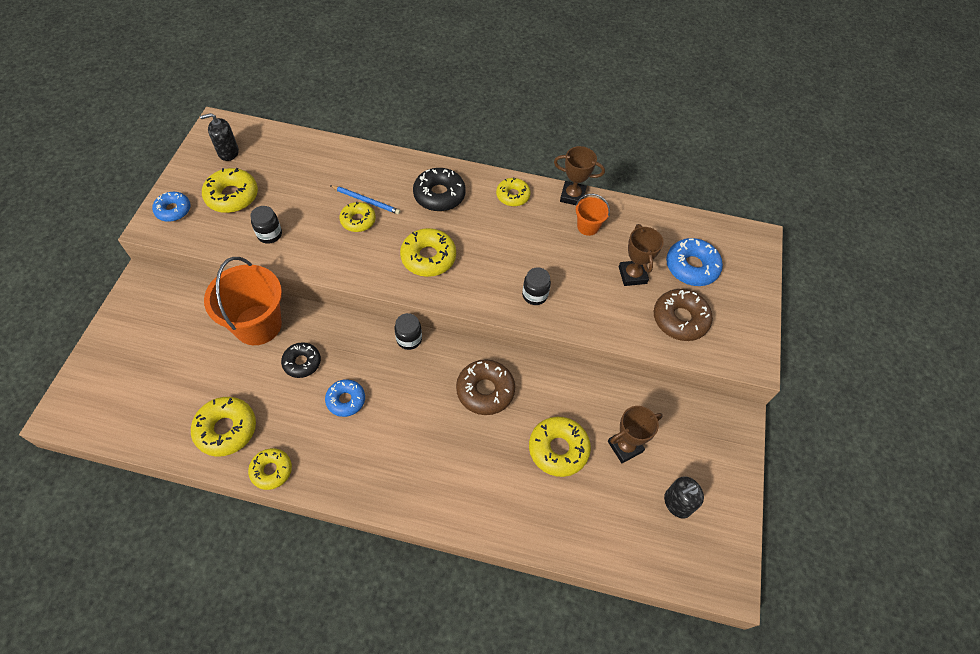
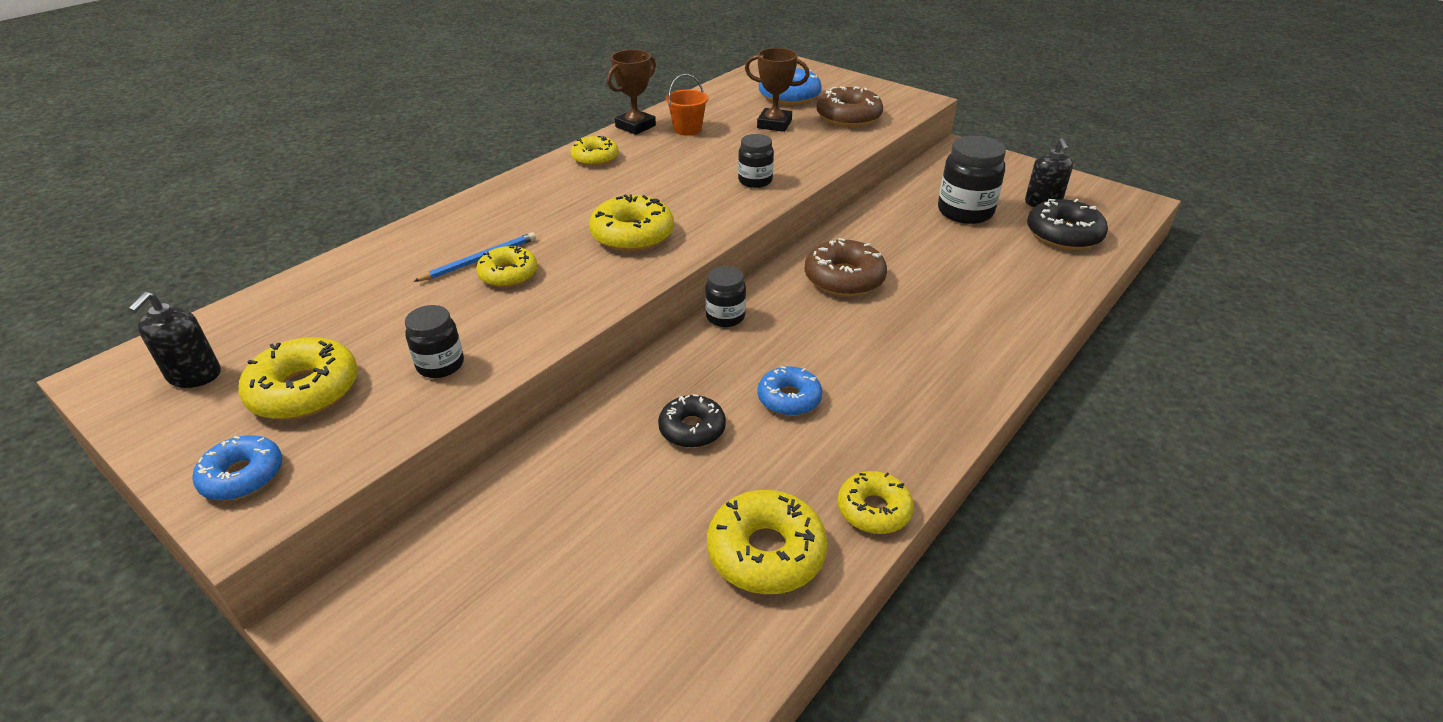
camera: 60 degrees left, 20 degrees down
orange bucket [204,257,282,345] -> none
black donut [413,168,466,212] -> black donut moved to [1027,199,1108,250]
yellow donut [529,417,591,477] -> none
brown trophy [608,406,663,463] -> black jar [938,136,1006,224]

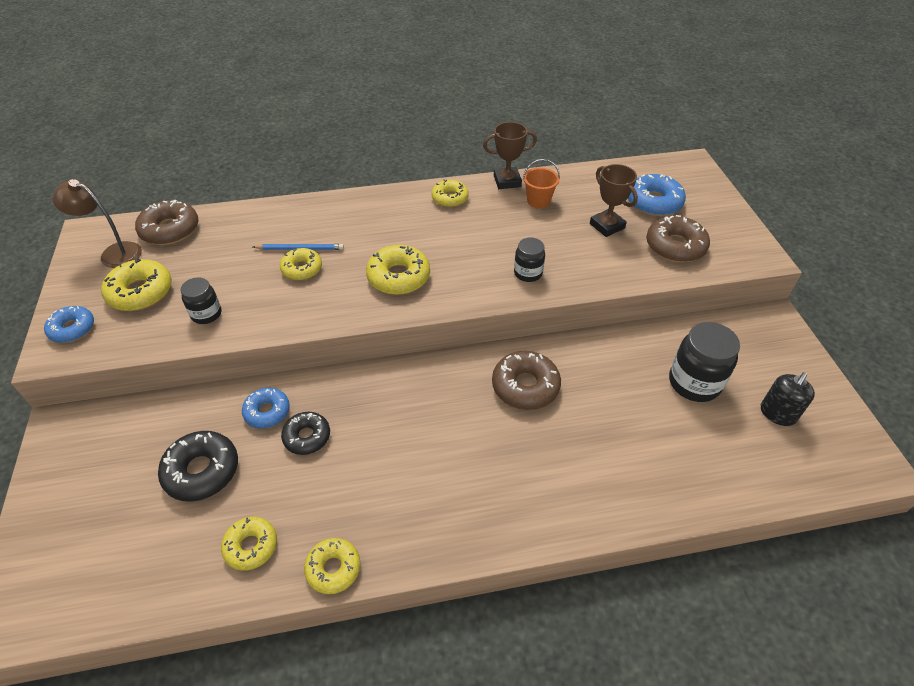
camera: 40 degrees right, 10 degrees up
black soap dispenser [128,292,221,388] -> brown lamp [53,179,142,268]
black jar [705,266,746,327] -> none
yellow donut [707,490,828,594] -> yellow donut [221,517,277,571], size x0.66
blue donut [758,366,822,416] -> blue donut moved to [242,388,290,429]
black donut [1027,199,1108,250] -> black donut moved to [158,431,238,502]
none -> brown donut [135,200,198,245]

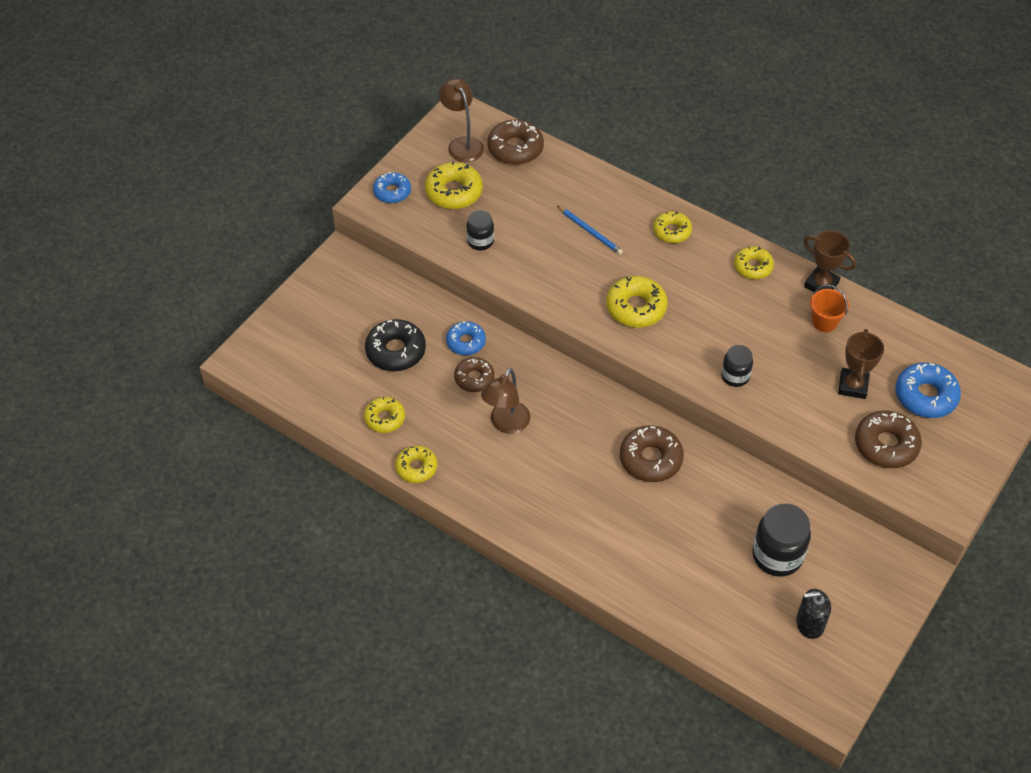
camera: 45 degrees right, 5 degrees up
yellow donut [280,248,322,280] -> yellow donut moved to [653,211,692,243]
black donut [281,412,330,455] -> brown donut [454,357,495,392]
none -> brown lamp [481,368,530,434]

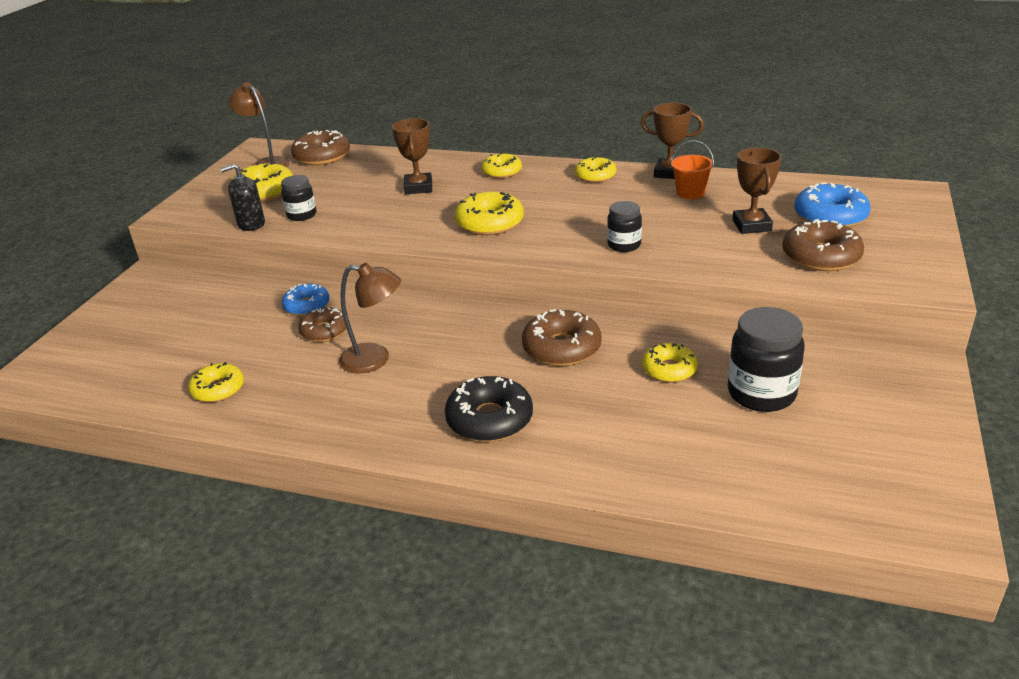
camera: 15 degrees left, 20 degrees down
black donut [365,319,426,371] -> black donut moved to [445,376,533,442]
blue donut [373,172,411,203] -> none
yellow donut [395,445,437,483] -> yellow donut moved to [642,343,698,382]
brown lamp [481,368,530,434] -> brown lamp turned 90 degrees counterclockwise [339,263,401,373]
blue pencil [557,206,623,255] -> brown trophy [392,118,432,194]
black soap dispenser [796,589,831,639] -> black soap dispenser moved to [220,164,265,231]

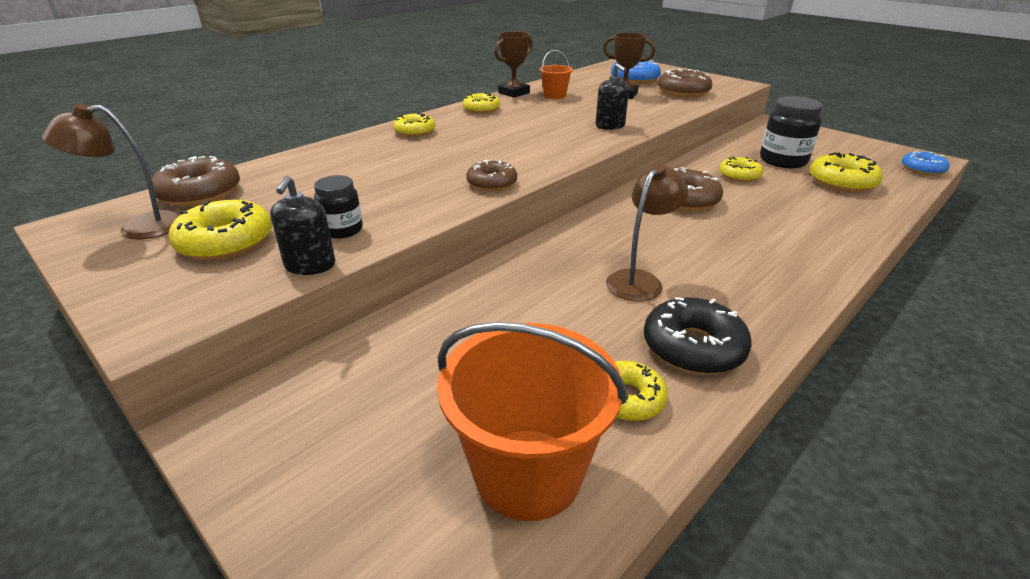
camera: 65 degrees left, 0 degrees up
blue donut [282,284,330,316] -> blue donut moved to [901,151,950,176]
brown donut [298,307,347,342] -> brown donut moved to [466,160,517,191]
brown trophy [392,118,432,194] -> none
black donut [445,376,533,442] -> black donut moved to [644,297,751,375]
yellow donut [455,192,524,235] -> yellow donut moved to [810,152,883,192]
black jar [607,201,642,252] -> black soap dispenser [595,63,629,130]
none -> orange bucket [437,322,627,521]

